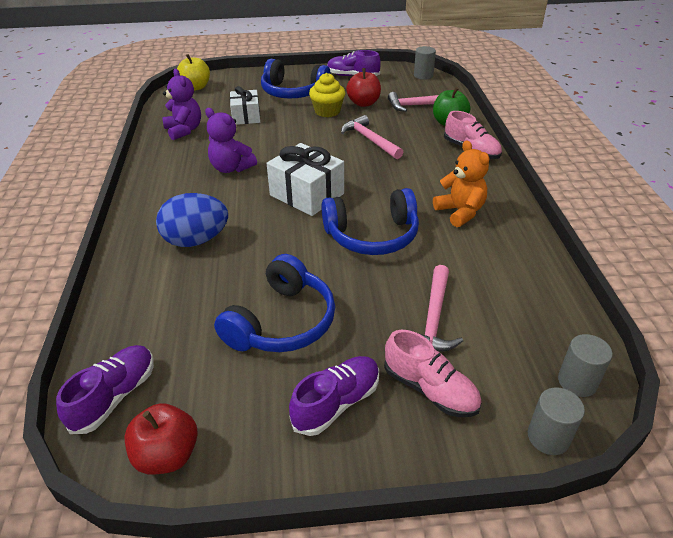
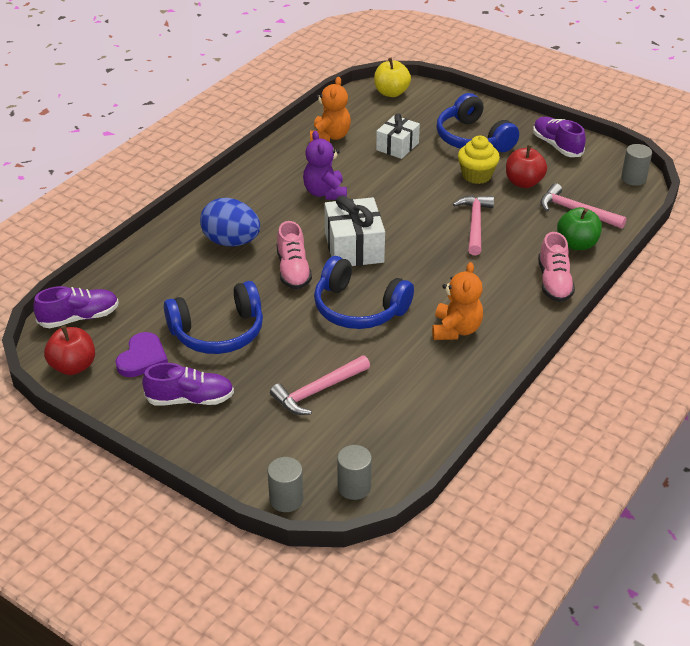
camera: 40 degrees right, 0 degrees up
purple teddy bear [162,69,201,140] -> orange teddy bear [310,77,351,142]
pink shoe [384,330,482,417] -> pink shoe moved to [277,221,312,290]
none -> purple heart [115,332,168,377]

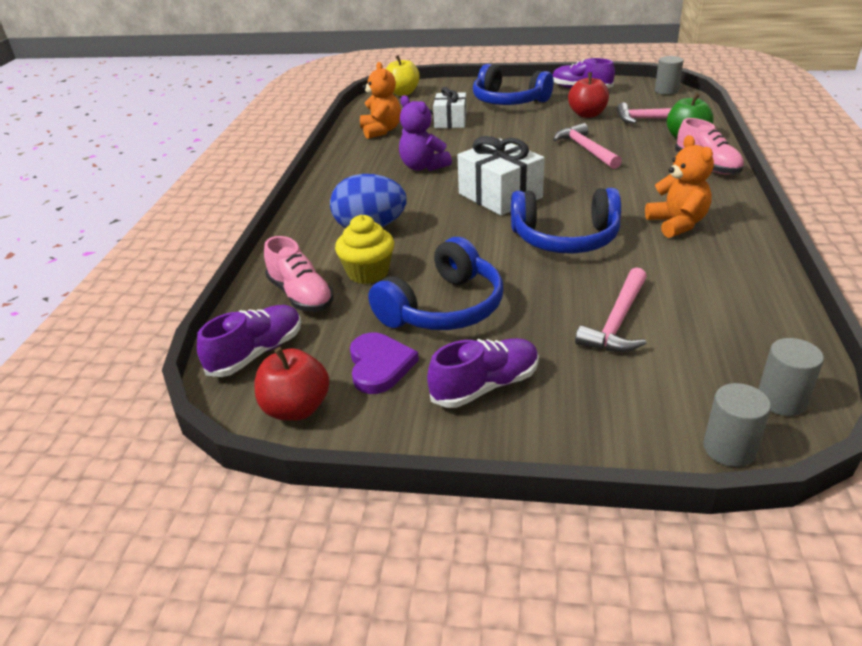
camera: 25 degrees left, 5 degrees down
pink shoe [277,221,312,290] -> pink shoe moved to [264,236,334,312]
yellow cupcake [458,136,500,184] -> yellow cupcake moved to [335,215,394,284]

